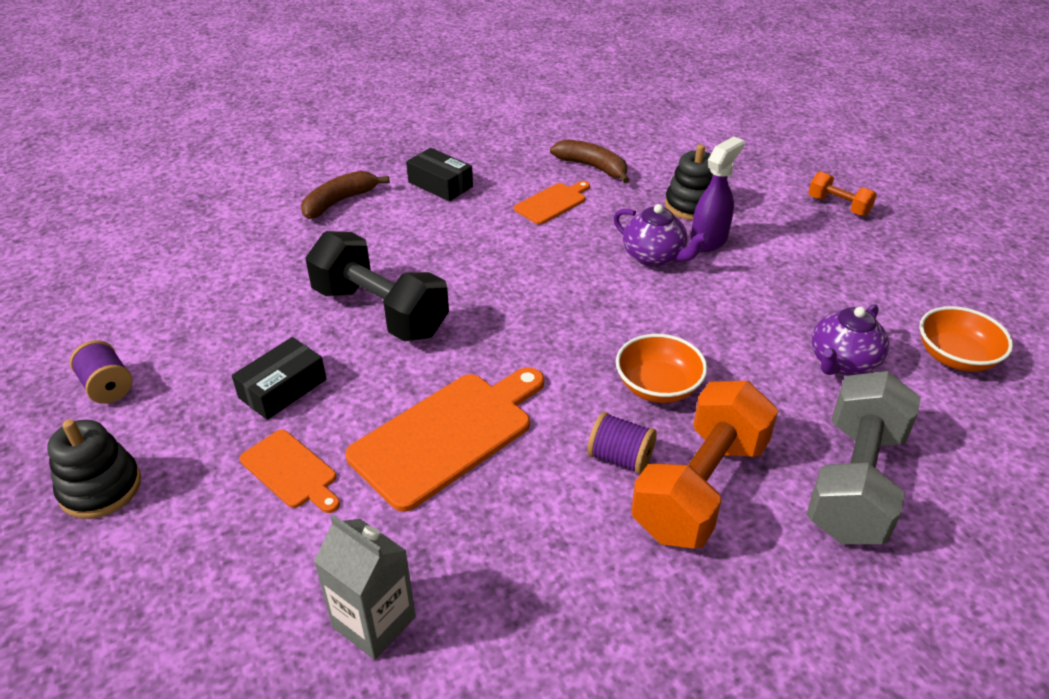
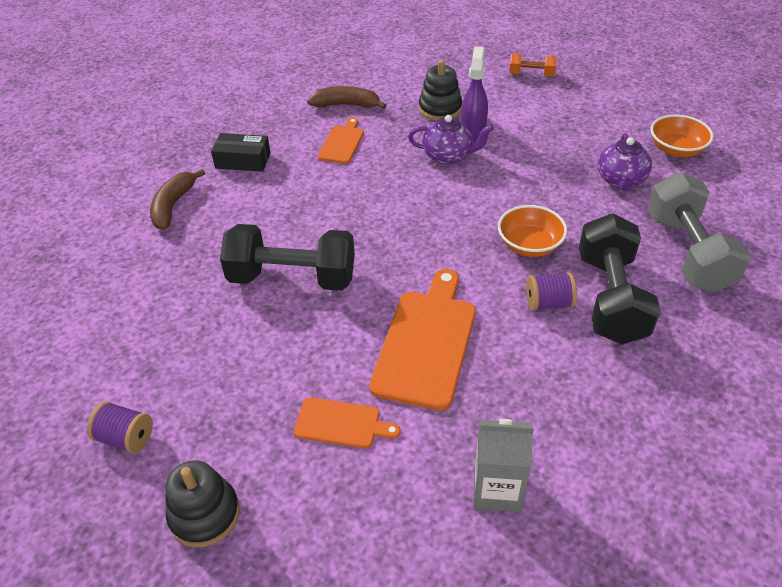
camera: 30 degrees left, 5 degrees up
black box [232,337,326,420] -> none
orange dumbbell [631,381,778,549] -> black dumbbell [579,214,660,345]

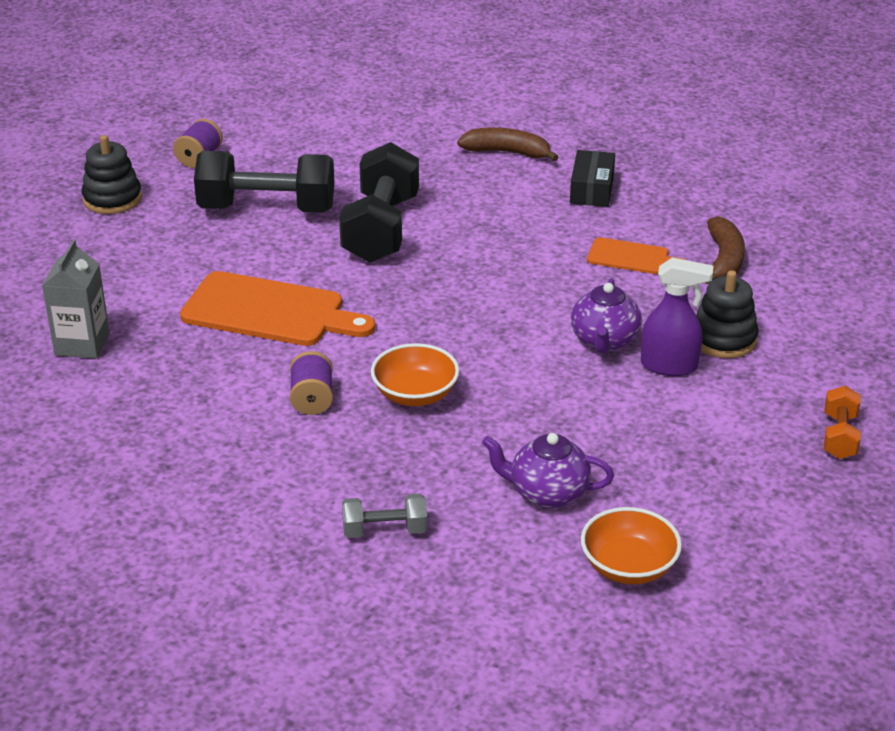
camera: 90 degrees right, 10 degrees down
orange cutting board [294,397,401,448] -> none
black dumbbell [579,214,660,345] -> black dumbbell moved to [194,151,335,213]
grey dumbbell [647,172,751,293] -> grey dumbbell [342,494,427,538], size x0.49

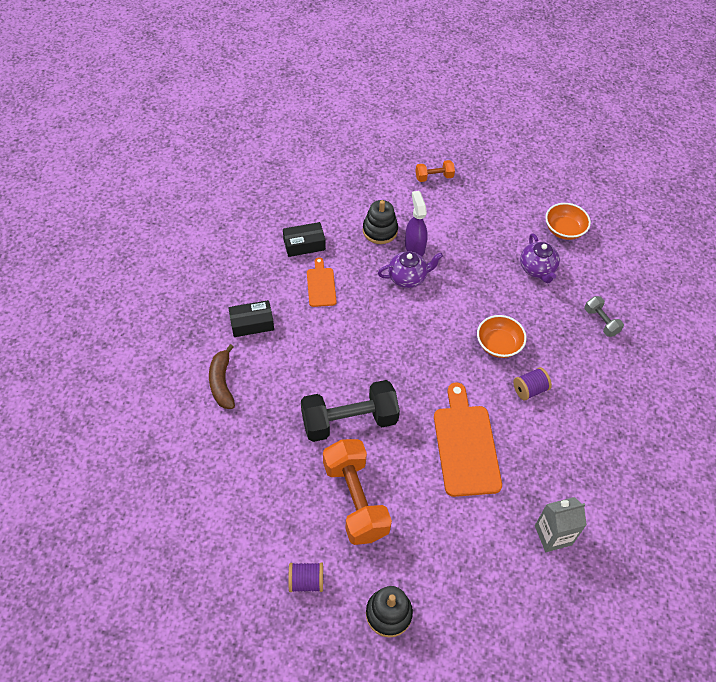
camera: 115 degrees left, 20 degrees up
black dumbbell [194,151,335,213] -> orange dumbbell [323,439,392,545]
brown banana [706,216,745,284] -> black box [283,222,326,257]

